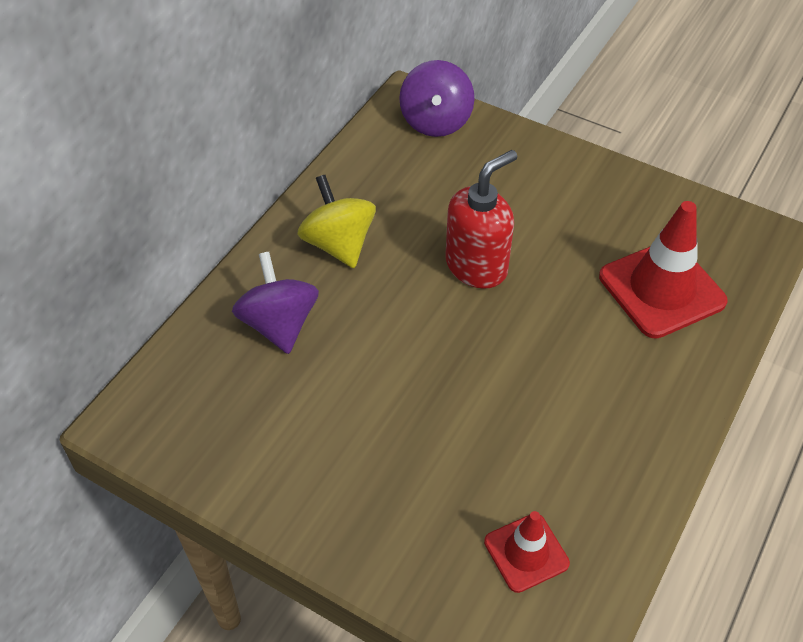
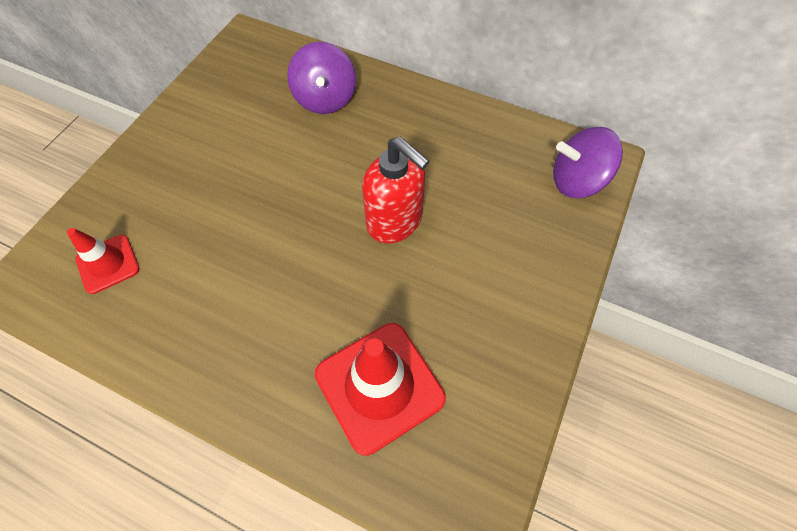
camera: 85 degrees right, 10 degrees up
purple spinning top [232,252,319,354] -> purple spinning top turned 105 degrees clockwise [287,42,356,114]
yellow spinning top [297,175,376,268] -> none

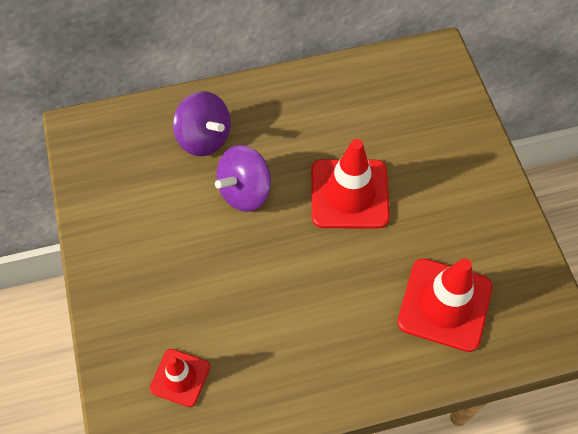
camera: 40 degrees left, 0 degrees up
red soap dispenser [362,137,429,244] -> red traffic cone [311,139,390,229]
purple spinning top [553,127,623,198] -> purple spinning top moved to [215,145,271,212]

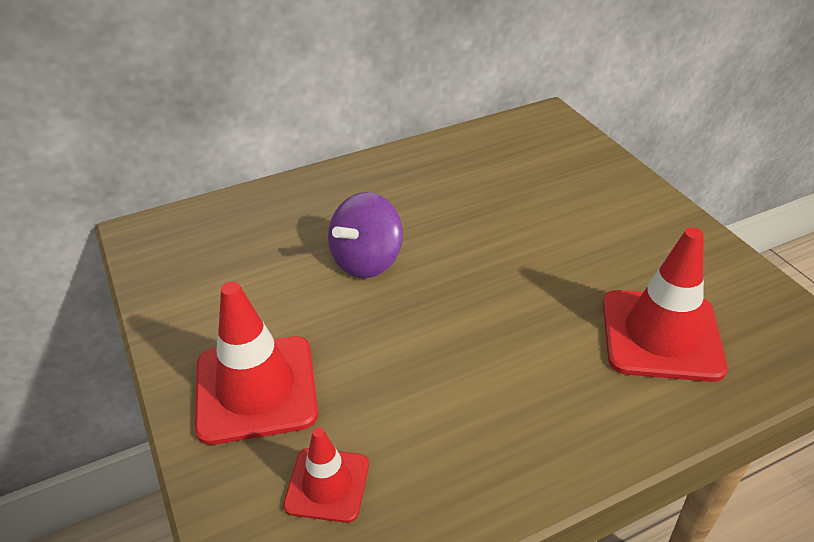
camera: 10 degrees left, 20 degrees down
purple spinning top [173,91,231,156] -> none
red traffic cone [311,139,390,229] -> red traffic cone moved to [195,282,318,445]

